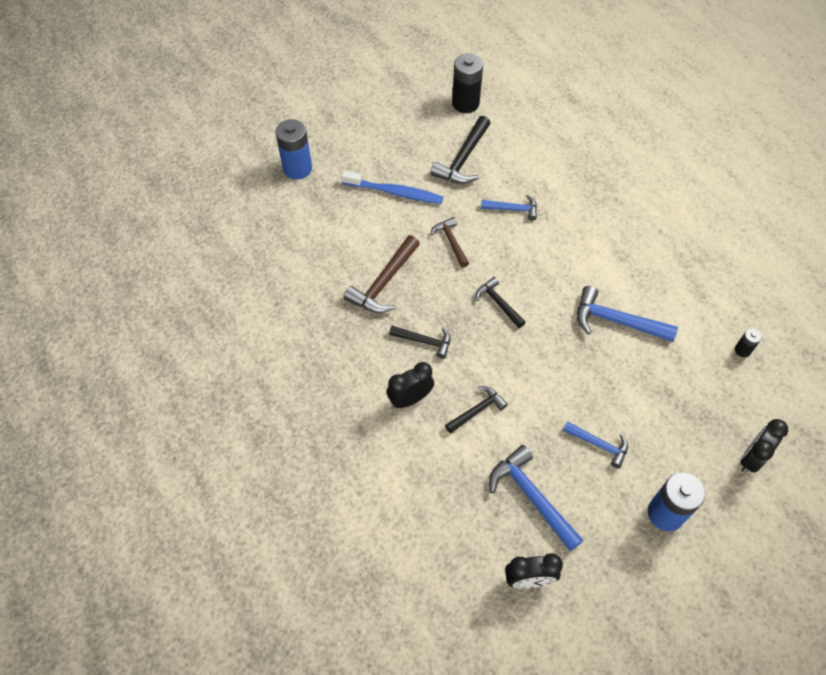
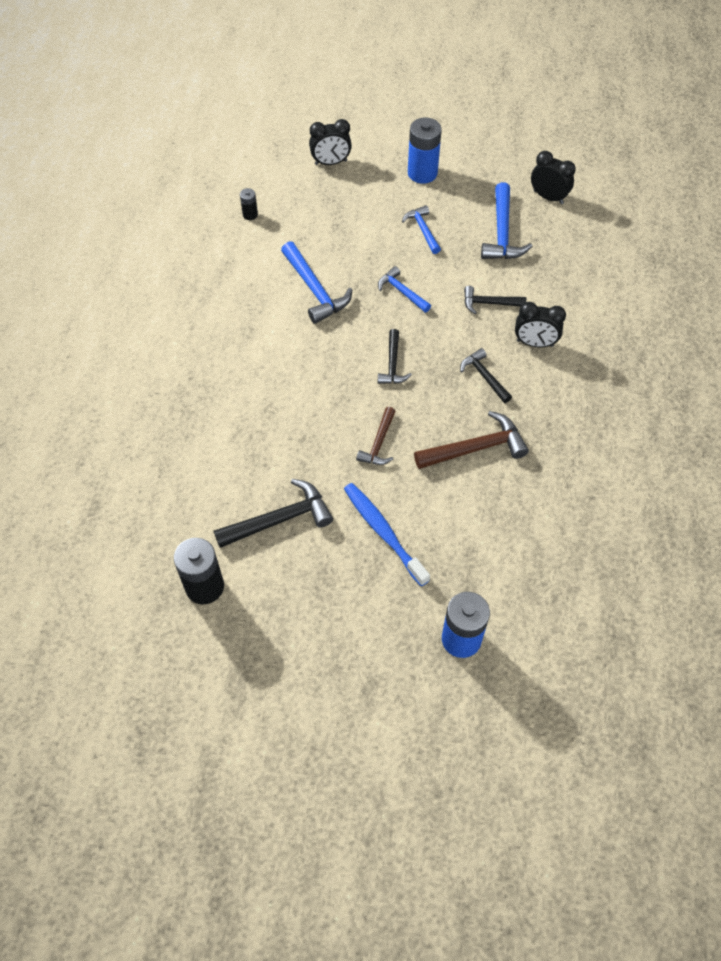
camera: 140 degrees left, 0 degrees up
blue hammer [481,194,537,221] -> blue hammer moved to [378,266,431,313]

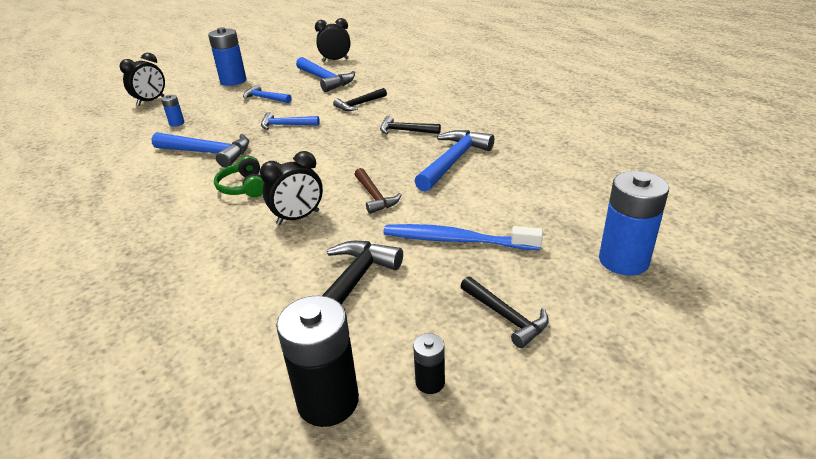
camera: 40 degrees left, 25 degrees down
black battery [240,188,258,220] -> black battery moved to [413,333,445,394]
black hammer [378,329,412,384] -> black hammer moved to [460,276,549,348]
brown hammer [414,411,529,469] -> blue hammer [415,130,494,192]
black clock [515,302,566,347] -> black clock moved to [260,151,323,225]
none -> blue battery [161,95,184,127]
none -> green headphones [214,156,264,197]

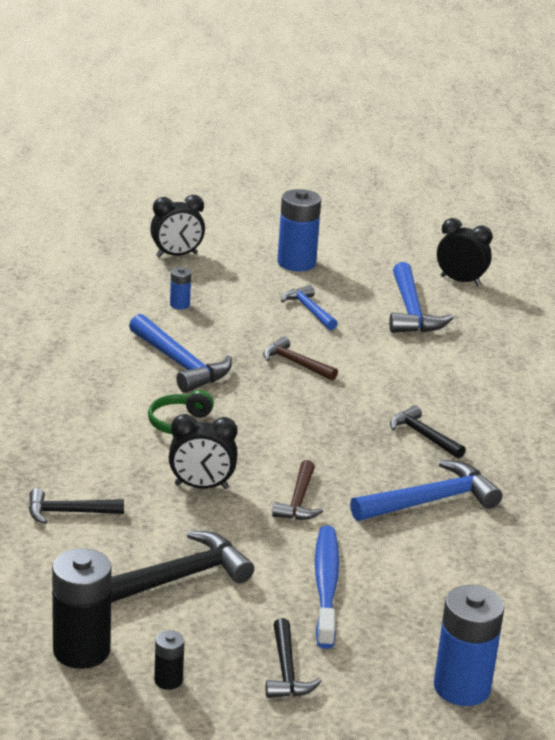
camera: 30 degrees right, 5 degrees down
blue hammer [261,112,320,130] -> brown hammer [263,337,338,381]
black hammer [333,88,387,111] -> black hammer moved to [29,488,124,524]
blue toothbrush [383,224,543,250] -> blue toothbrush turned 45 degrees clockwise [315,526,339,649]

